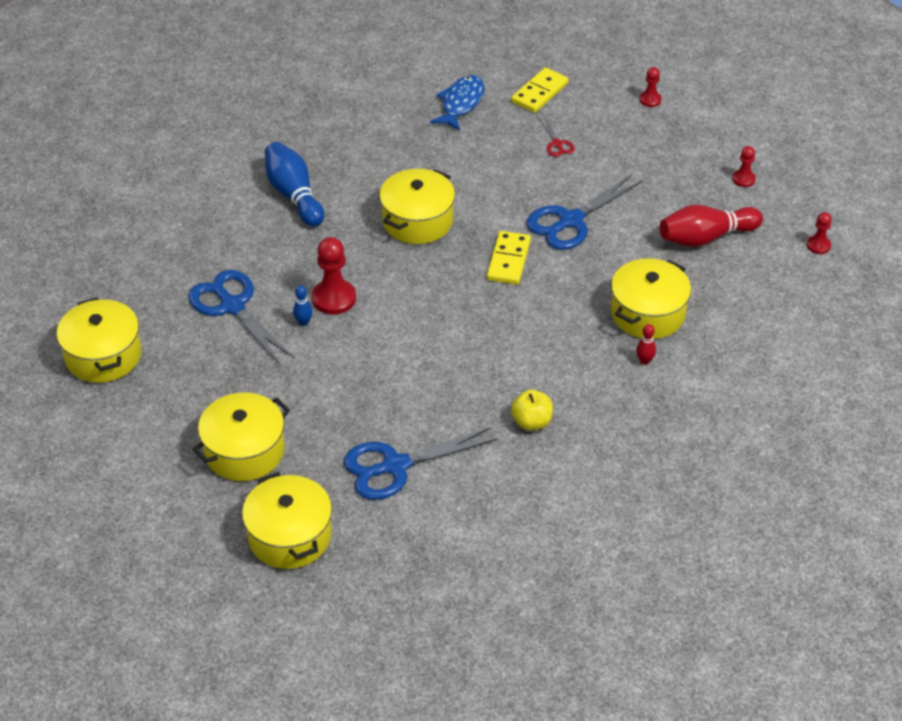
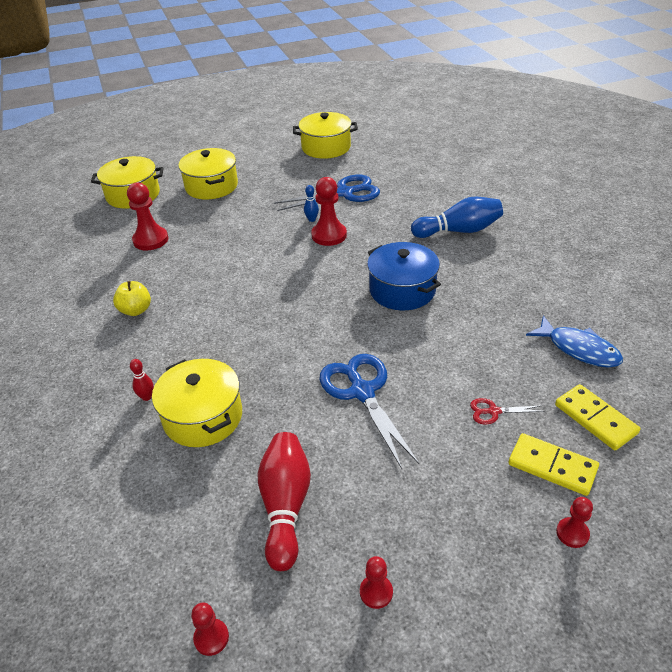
camera: 110 degrees right, 5 degrees down
blue scissors [344,427,497,500] -> red pawn [127,182,168,250]
yellow pot [379,169,455,244] -> blue pot [367,242,441,310]
yellow domino [487,231,531,285] -> yellow domino moved to [508,433,599,496]

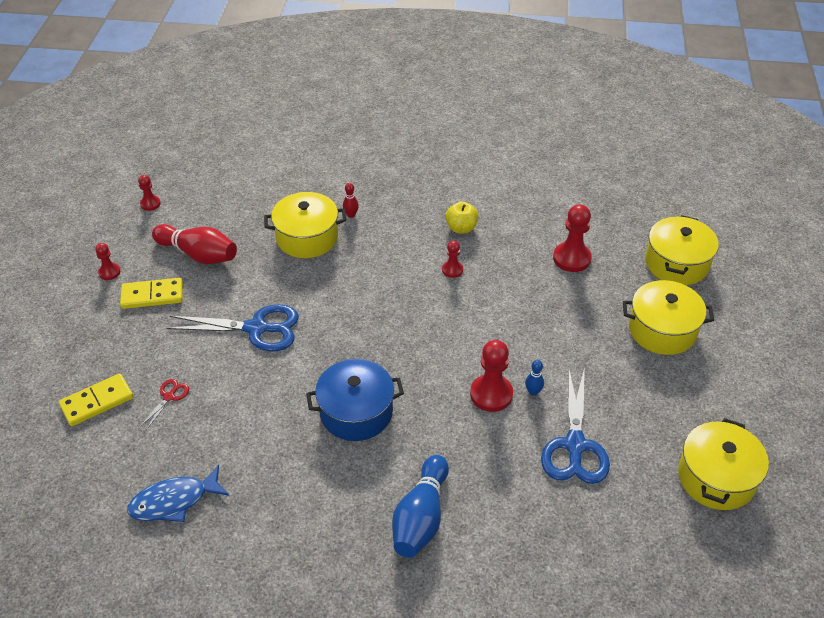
camera: 115 degrees right, 5 degrees up
yellow domino [555,384,641,450] -> yellow domino moved to [120,278,183,309]
red pawn [556,497,593,548] -> red pawn moved to [442,241,463,278]

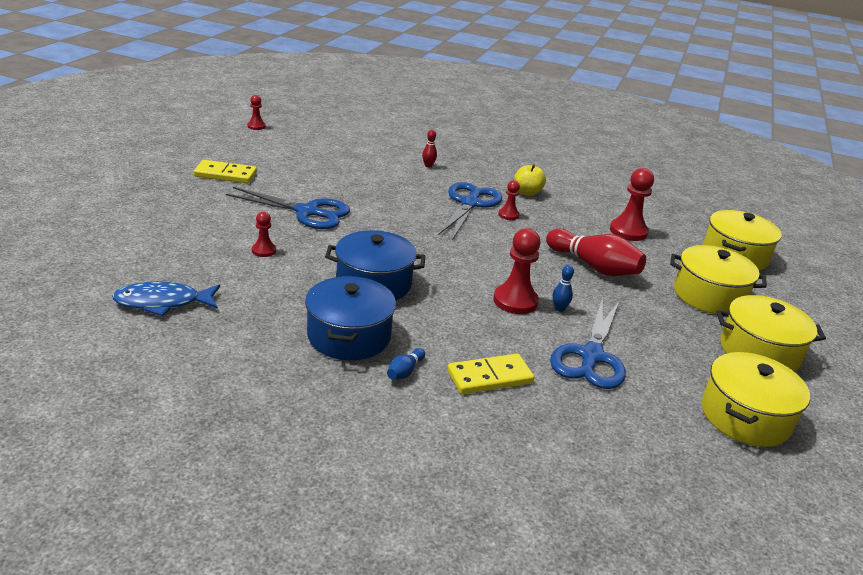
camera: 10 degrees right, 15 degrees down
yellow domino [59,373,133,426] -> yellow domino moved to [447,354,534,394]
red pawn [95,243,120,280] -> red pawn moved to [252,212,276,257]
red scissors [140,379,189,430] -> none
red bowling pin [152,224,237,264] -> red bowling pin moved to [546,229,646,276]
yellow pot [264,192,346,258] -> yellow pot moved to [716,295,826,372]
blue bowling pin [392,455,449,558] -> blue bowling pin [387,348,425,380], size x0.44
none -> blue pot [305,276,396,360]
none -> blue scissors [439,182,502,239]

